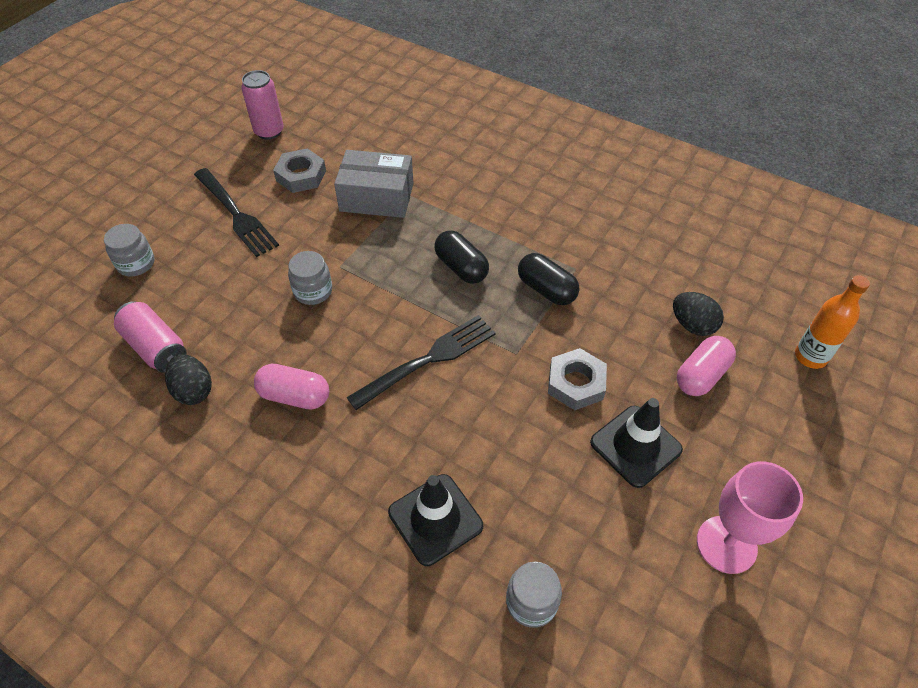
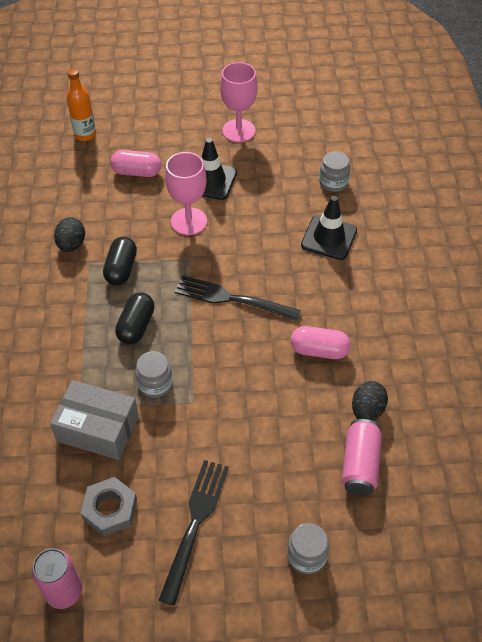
camera: 125 degrees left, 0 degrees up
pink capsule [254,364,329,410] -> pink capsule turned 60 degrees counterclockwise [291,326,351,359]
grey jar [288,251,332,305] -> grey jar moved to [135,351,173,398]
grey box [334,150,413,218] -> grey box turned 45 degrees counterclockwise [50,380,139,460]
grey nut [548,348,607,410] -> pink goblet [165,152,207,235]
black egg [673,292,724,336] -> black egg moved to [54,217,85,252]

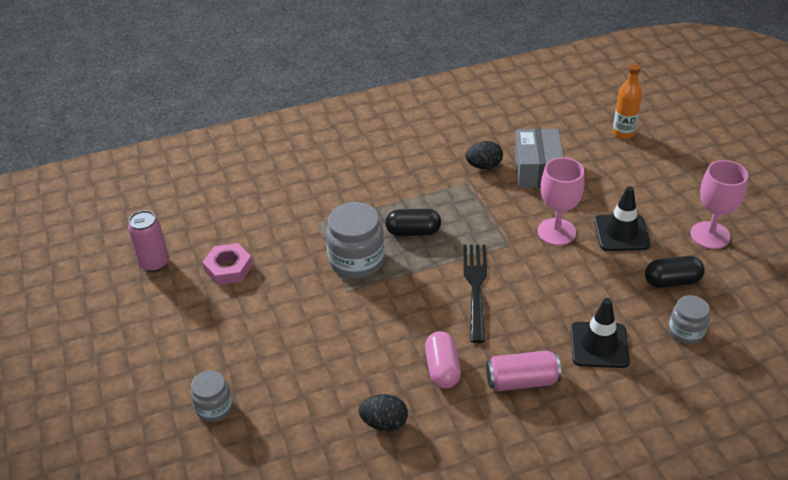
camera: 75 degrees right, 10 degrees down
grey box [50,380,139,460] -> grey box moved to [515,129,564,188]
grey nut [81,477,137,536] -> pink nut [202,243,253,285]
black capsule [103,237,137,286] -> black capsule moved to [645,256,705,288]
pink capsule [111,150,161,177] -> none
grey jar [135,351,173,398] -> grey jar [326,202,385,279], size x1.71
black fork [158,460,229,606] -> none
pink can [342,419,382,496] -> pink can moved to [486,350,561,391]

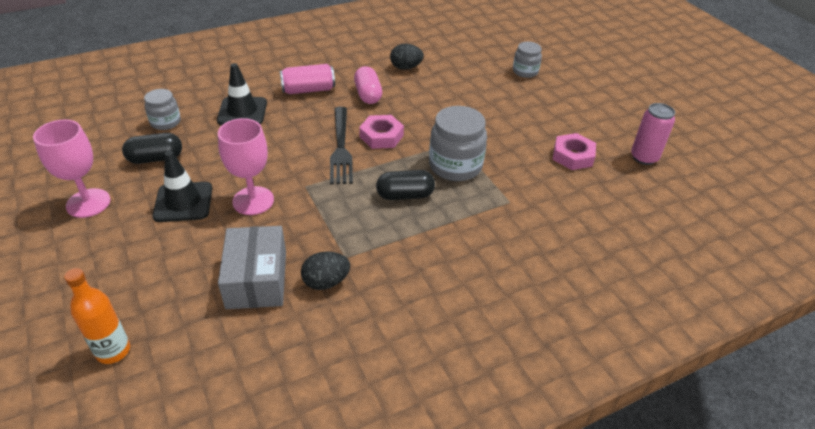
camera: 170 degrees right, 0 degrees up
none -> pink nut [359,115,404,149]

